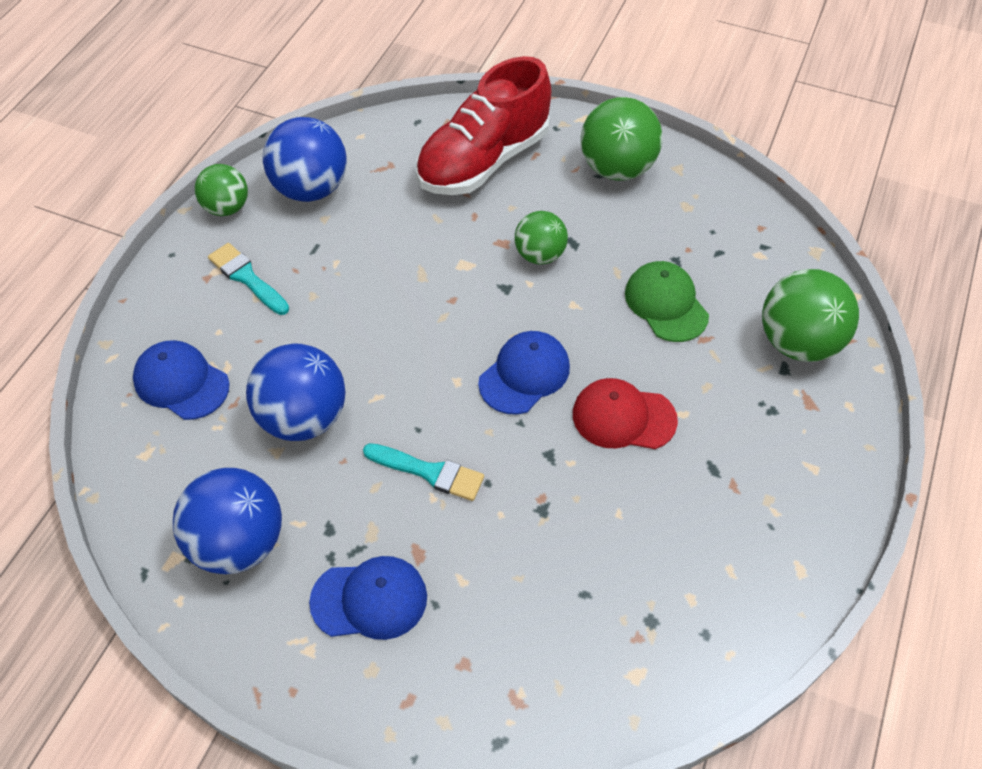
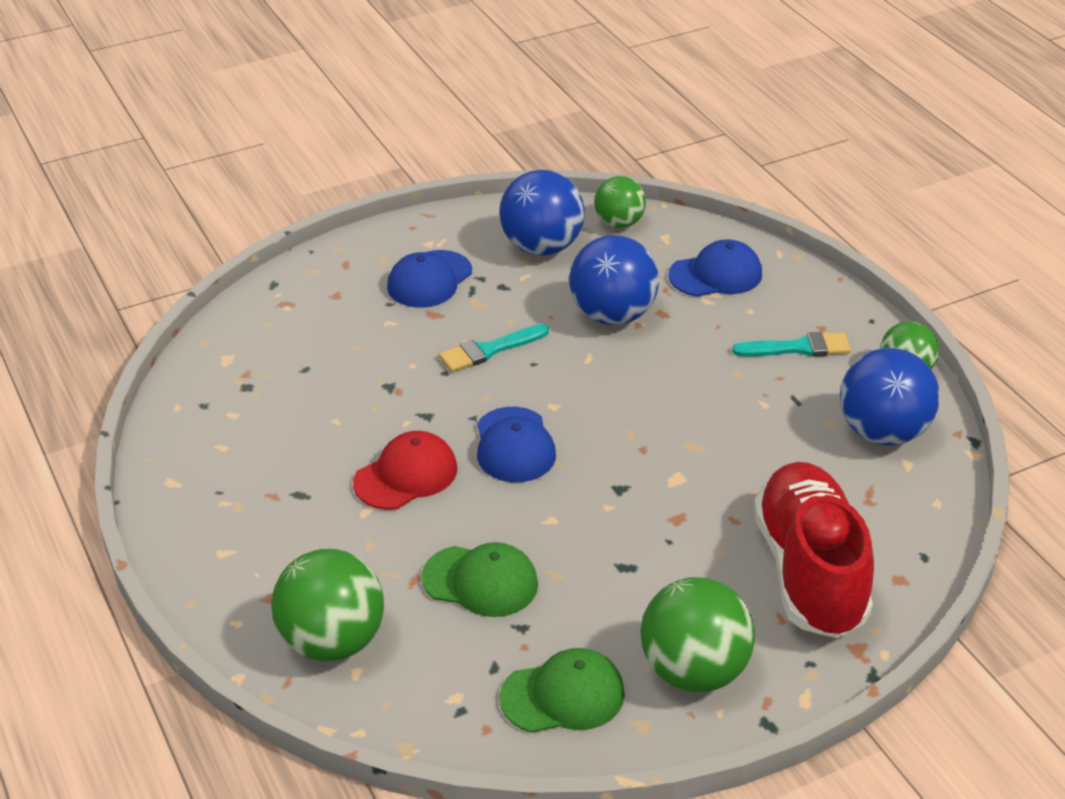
camera: 130 degrees right, 15 degrees down
green ball [515,211,568,265] -> green ball moved to [594,176,646,228]
none -> green cap [499,648,625,733]

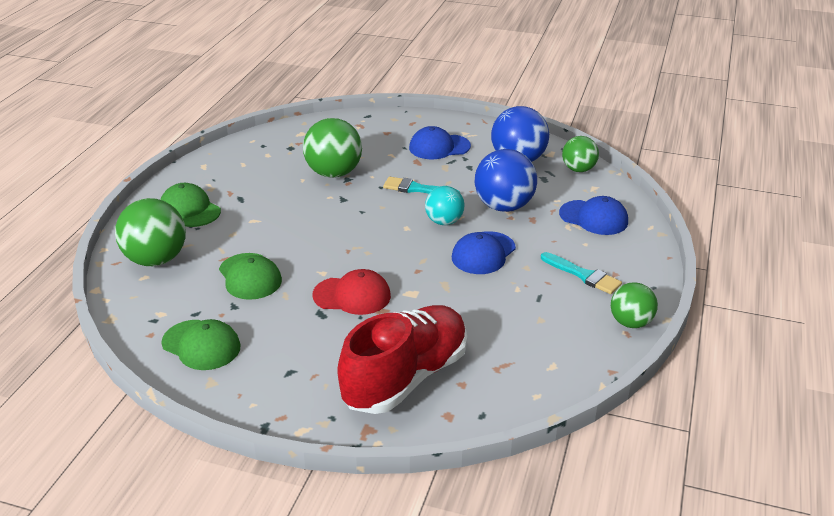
camera: 45 degrees right, 5 degrees down
red cap [353,431,457,510] -> red cap moved to [312,269,391,315]
blue cap [477,407,556,482] -> blue cap moved to [452,231,516,274]
green ball [640,577,755,692] -> green ball moved to [303,118,362,178]
blue ball [840,348,940,446] -> none
none -> green cap [160,183,221,227]
none -> turquoise ball [425,186,464,225]

